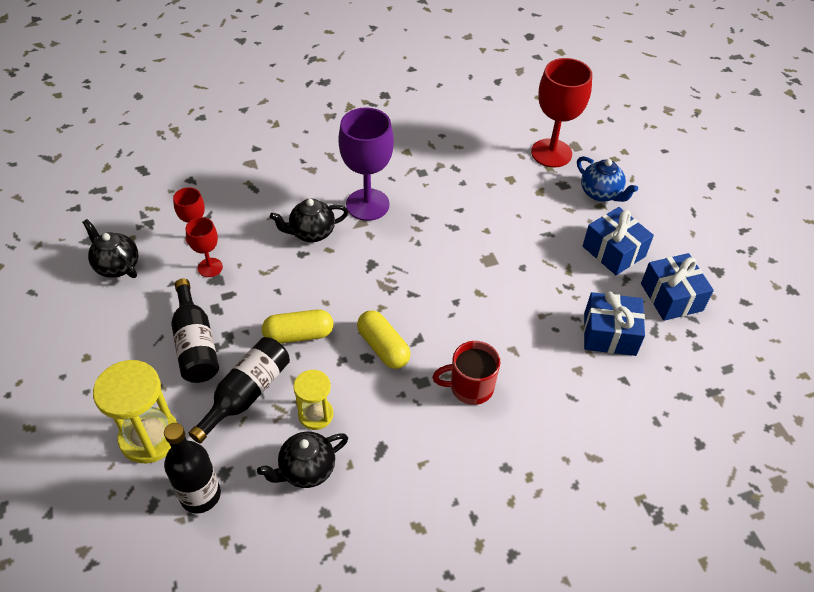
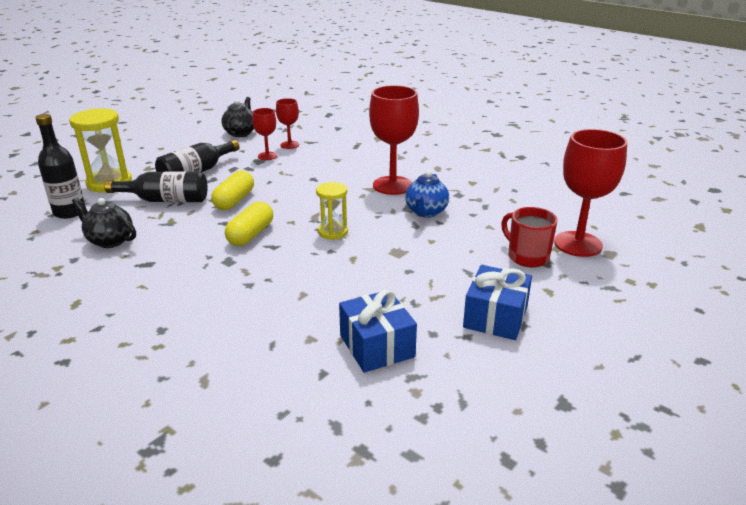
camera: 60 degrees right, 20 degrees down
yellow capsule [262,309,333,344] -> yellow capsule turned 60 degrees clockwise [211,171,254,210]
black teapot [270,198,348,242] -> none
yellow hourglass [293,370,333,430] -> yellow hourglass moved to [316,182,348,240]
purple goblet [338,107,394,221] -> red goblet [369,85,419,195]
red mug [432,341,500,405] -> red mug moved to [501,207,558,267]
blue teapot [577,156,638,202] -> blue teapot moved to [405,171,449,218]
blue gift [641,253,714,321] -> none

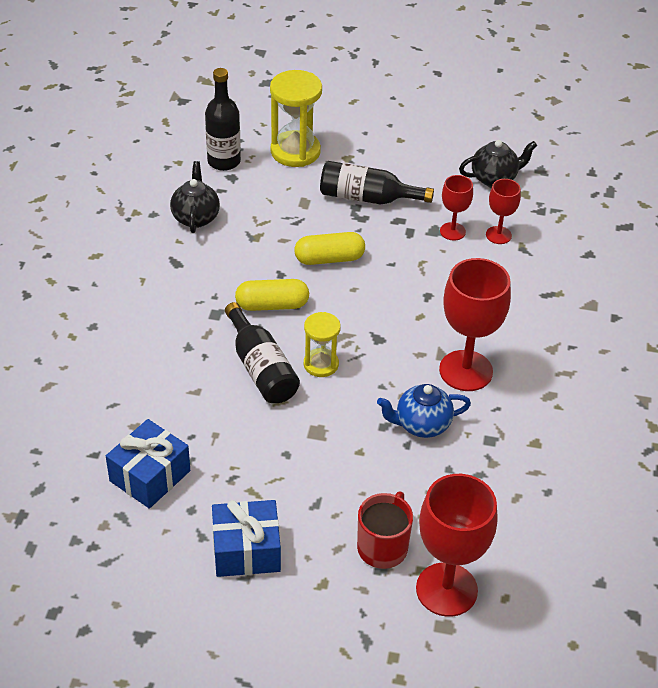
camera: 60 degrees right, 15 degrees up
black bottle [104,171,207,202] -> black bottle moved to [225,302,300,403]

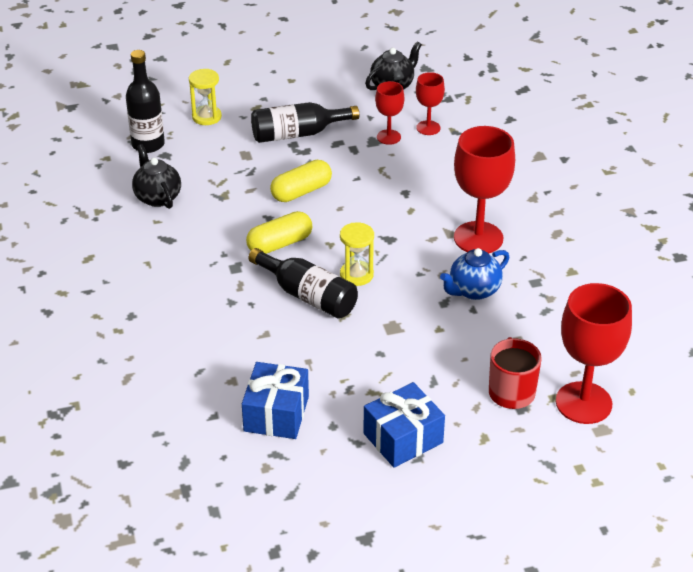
camera: 25 degrees left, 5 degrees down
yellow hourglass [270,70,322,167] -> yellow hourglass [189,69,222,125], size x0.60

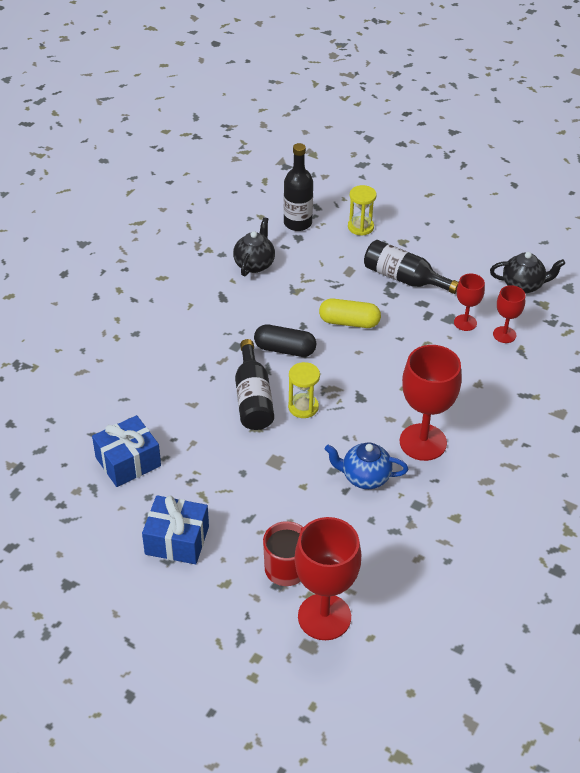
camera: 45 degrees right, 5 degrees up
yellow capsule [246,211,312,254] -> black capsule [254,324,316,357]

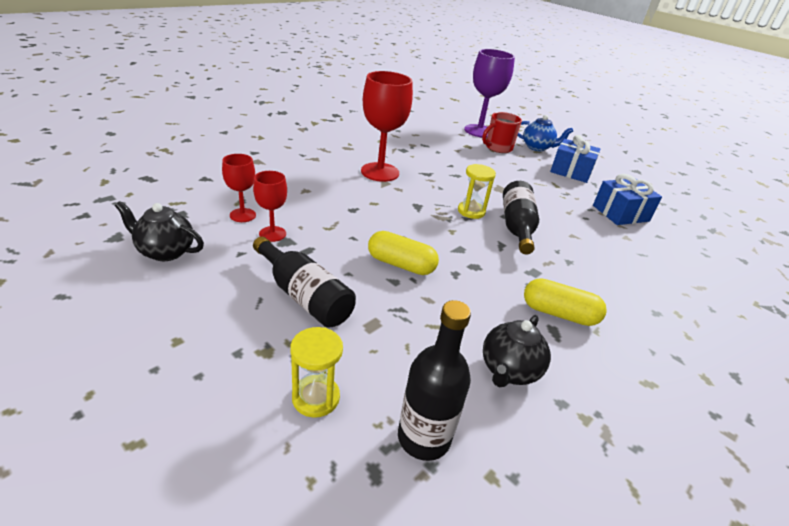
camera: 170 degrees left, 10 degrees down
black capsule [254,324,316,357] -> none
red goblet [295,517,361,640] -> purple goblet [464,49,515,138]
blue teapot [325,443,408,489] -> blue teapot moved to [517,115,573,151]
none -> yellow capsule [524,278,607,326]

